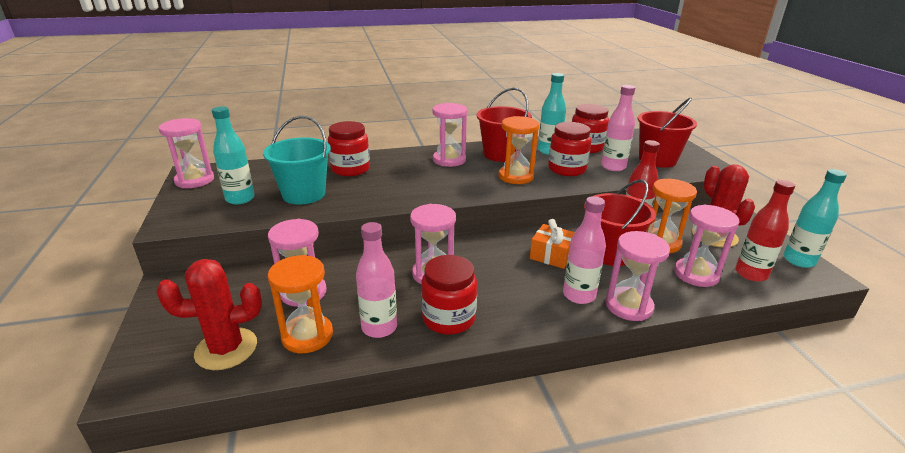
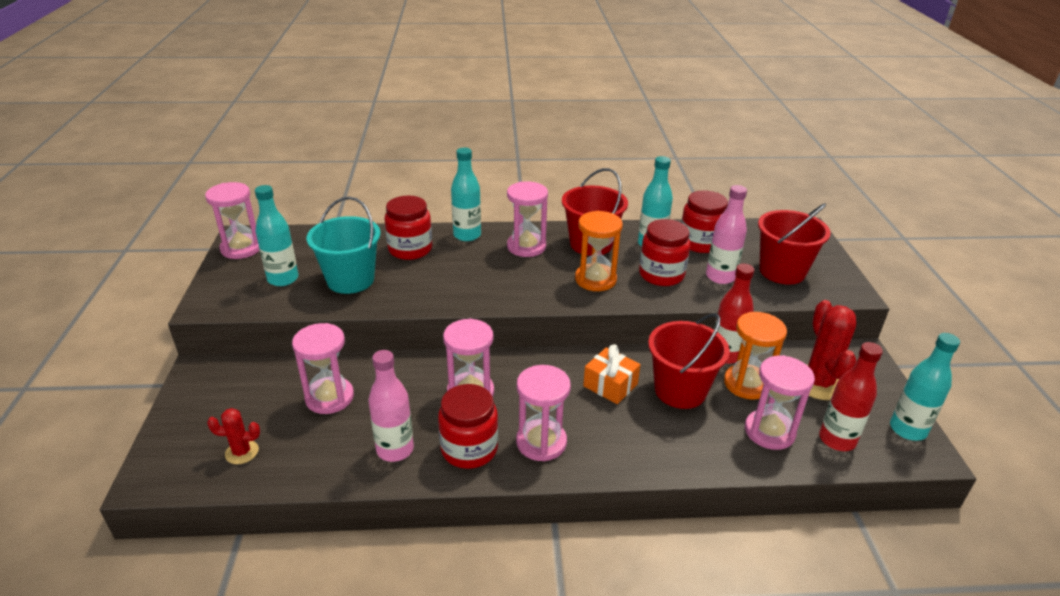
camera: 10 degrees right, 5 degrees up
red cactus [156,259,262,370] -> red cactus [207,408,260,464], size x0.55
orange hourglass [268,255,333,354] -> none
pink bottle [563,196,606,304] -> none
pink hourglass [605,231,670,321] -> pink hourglass moved to [516,365,571,461]
none -> turquoise bottle [451,148,481,241]

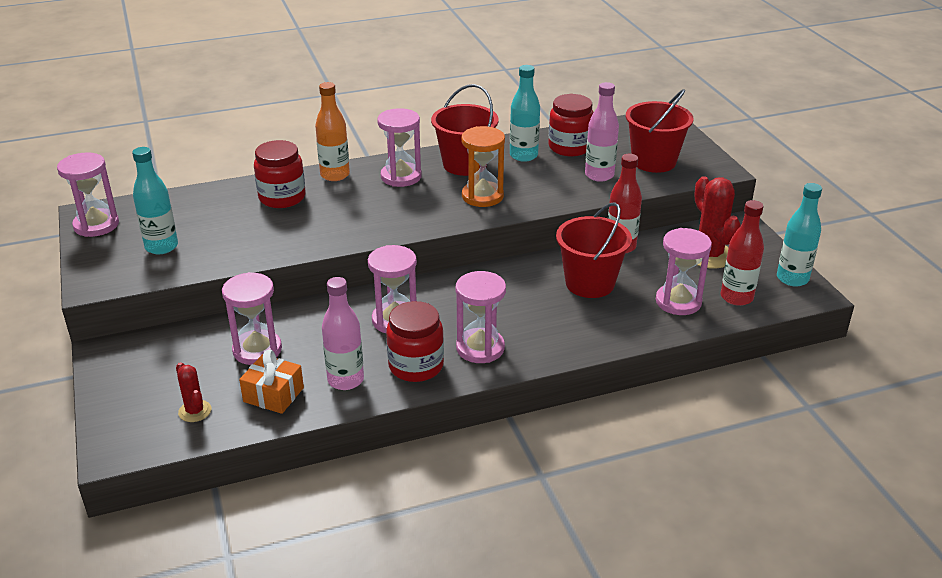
camera: 15 degrees left, 0 degrees up
red cactus [207,408,260,464] -> red cactus turned 75 degrees clockwise [176,362,211,422]
turquoise bucket [307,196,381,294] -> none
turquoise bottle [451,148,481,241] -> orange bottle [315,82,350,181]
orange gift [583,345,641,404] -> orange gift moved to [239,349,304,414]
red jar [639,219,690,286] -> none
orange hourglass [724,312,787,400] -> none

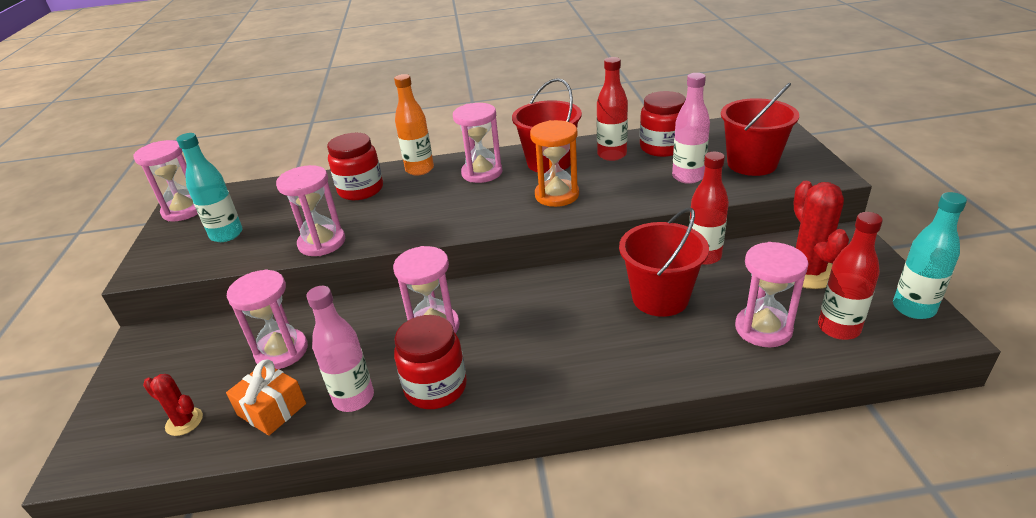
camera: 15 degrees right, 0 degrees up
red cactus [176,362,211,422] -> red cactus turned 45 degrees counterclockwise [143,374,203,436]
pink hourglass [456,271,506,363] -> pink hourglass moved to [276,165,345,256]
turquoise bottle [510,65,540,162] -> red bottle [597,57,628,161]

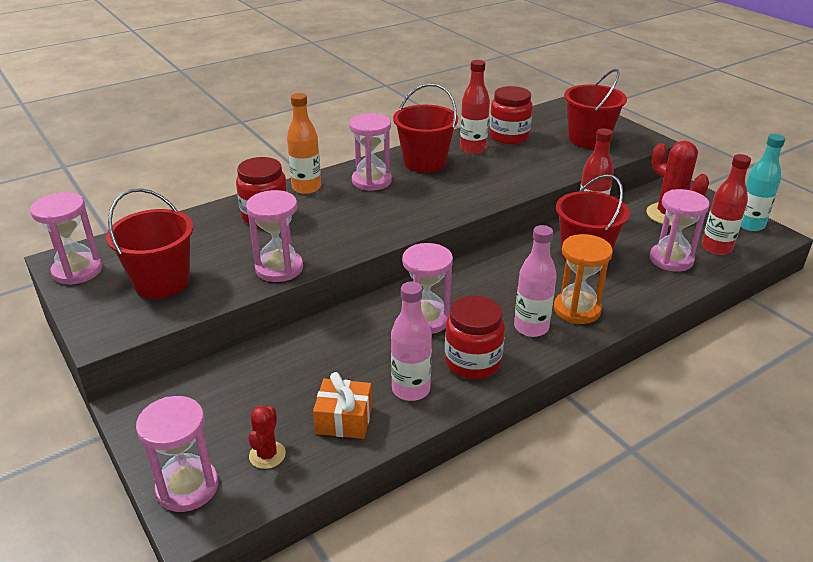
camera: 30 degrees left, 0 degrees up
red cactus [143,374,203,436] -> red cactus turned 75 degrees counterclockwise [248,406,286,469]
turquoise bottle [177,133,243,242] -> red bucket [106,188,193,299]
pink hourglass [227,269,308,369] -> pink hourglass moved to [136,396,218,512]
orange hourglass [530,120,579,207] -> orange hourglass moved to [554,234,613,324]
pink bottle [672,73,710,184] -> pink bottle moved to [514,225,557,337]

